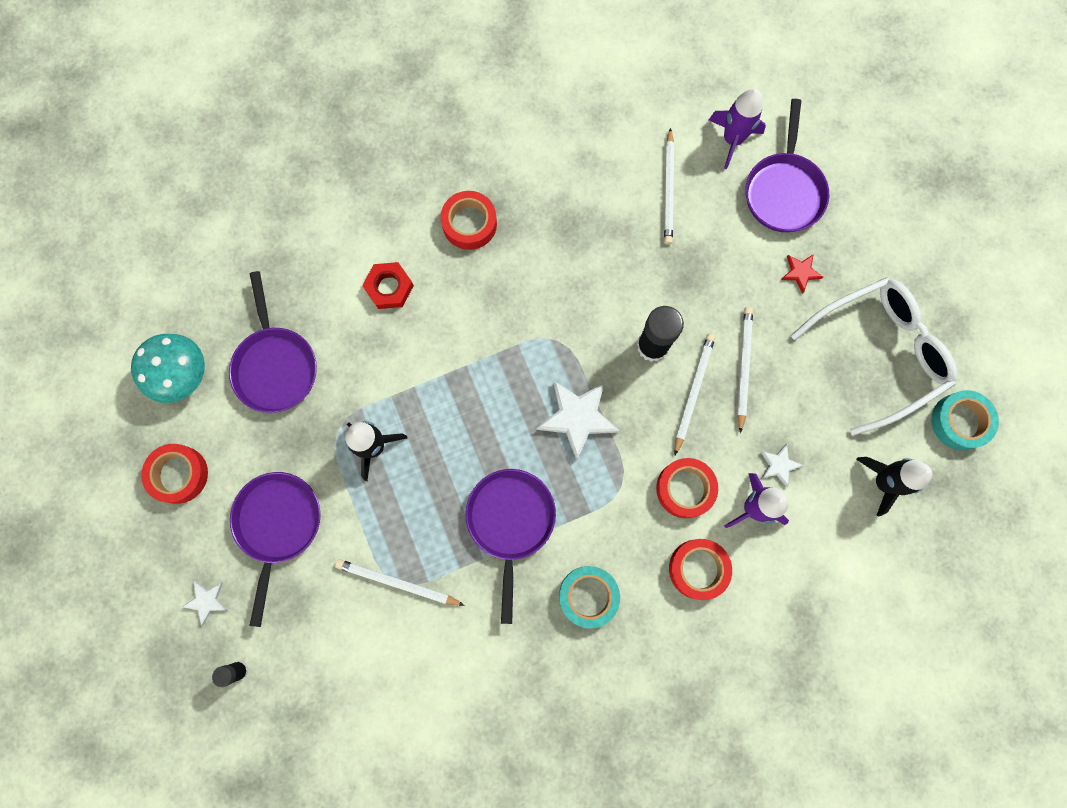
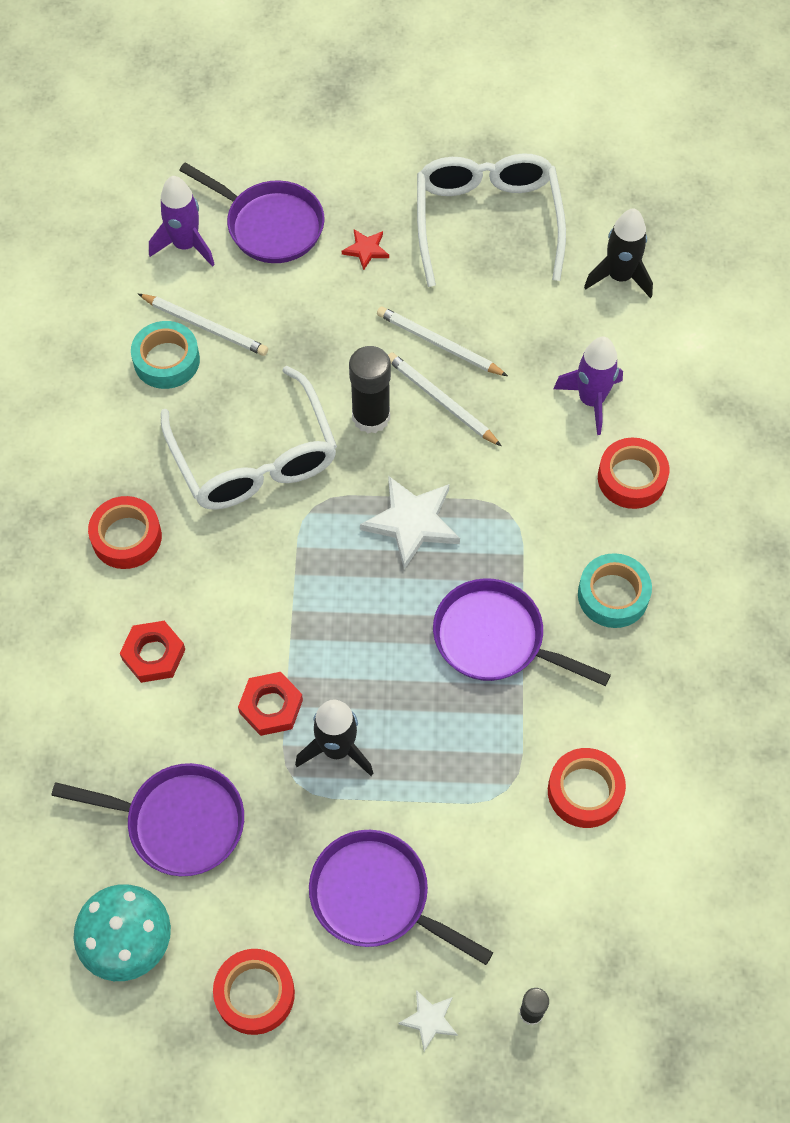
camera: 65 degrees left, 15 degrees down
white pencil [335,559,465,606] -> none
red tape [656,458,718,518] -> red tape moved to [548,748,626,828]
white star [761,444,804,487] -> none
turquoise tape [931,390,999,450] -> turquoise tape moved to [131,321,200,389]
none -> white glasses [161,366,337,510]
none -> red nut [238,672,303,736]

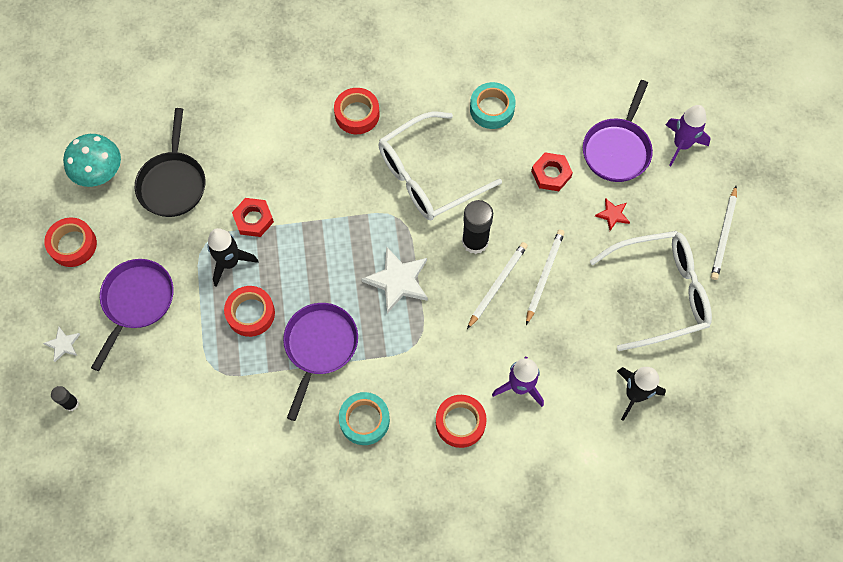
camera: 80 degrees right, 5 degrees up
purple pan [51,763,244,876] -> black pan [135,108,206,217]
red nut [120,621,185,683] -> red nut moved to [531,152,573,191]
white pencil [138,294,268,356] -> white pencil moved to [711,186,737,280]
purple rocket [149,176,215,267] -> purple rocket moved to [666,105,711,166]
red tape [548,748,626,828] -> red tape moved to [224,286,275,337]

